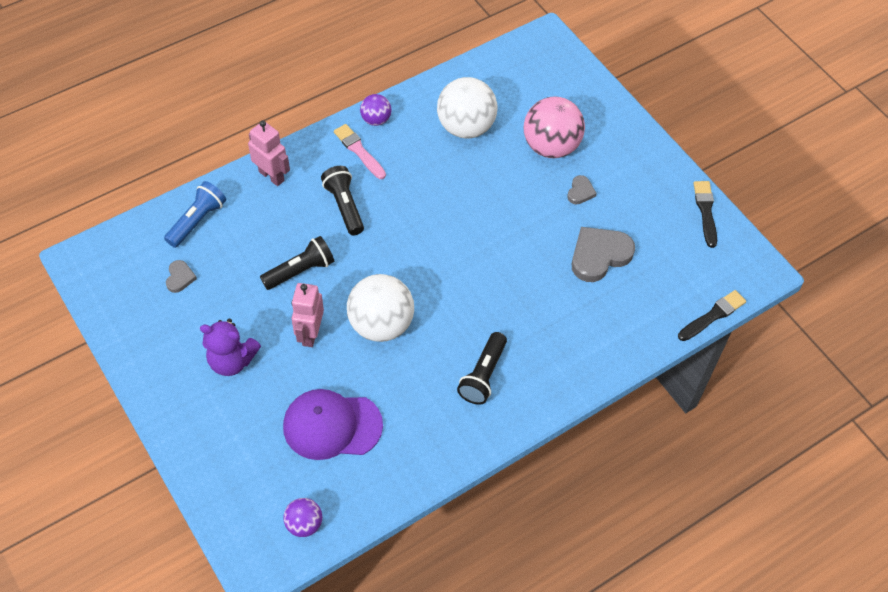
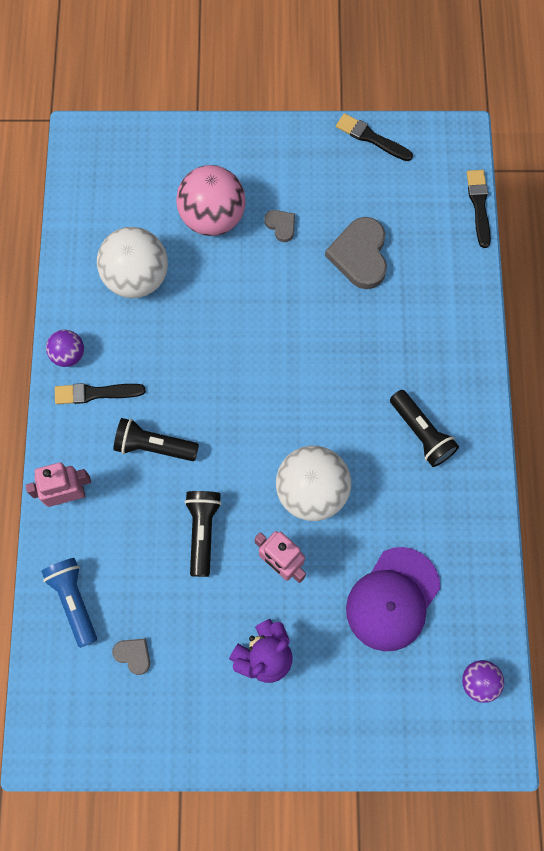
camera: 55 degrees left, 15 degrees up
pink brush [334,124,386,179] -> black brush [55,383,146,404]

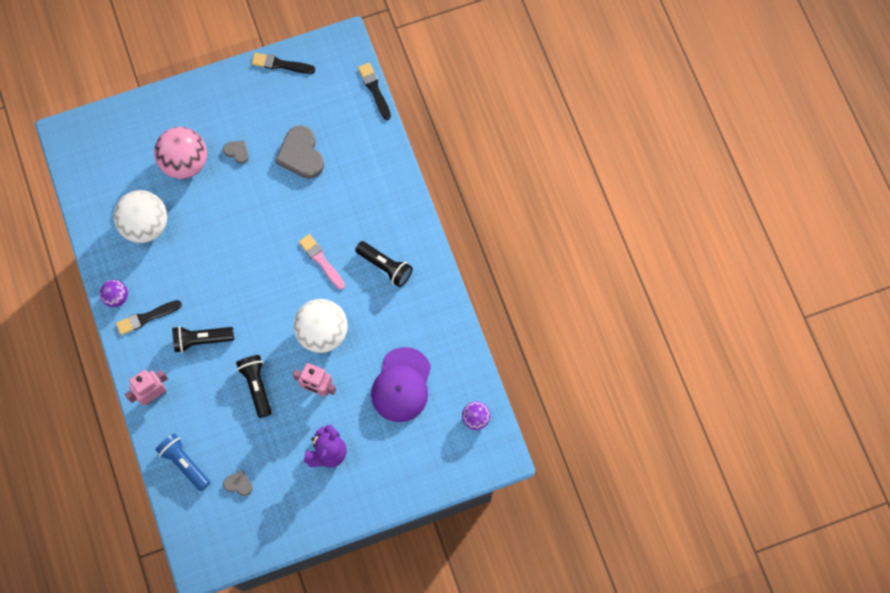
camera: 20 degrees left, 0 degrees up
none -> pink brush [299,234,345,290]

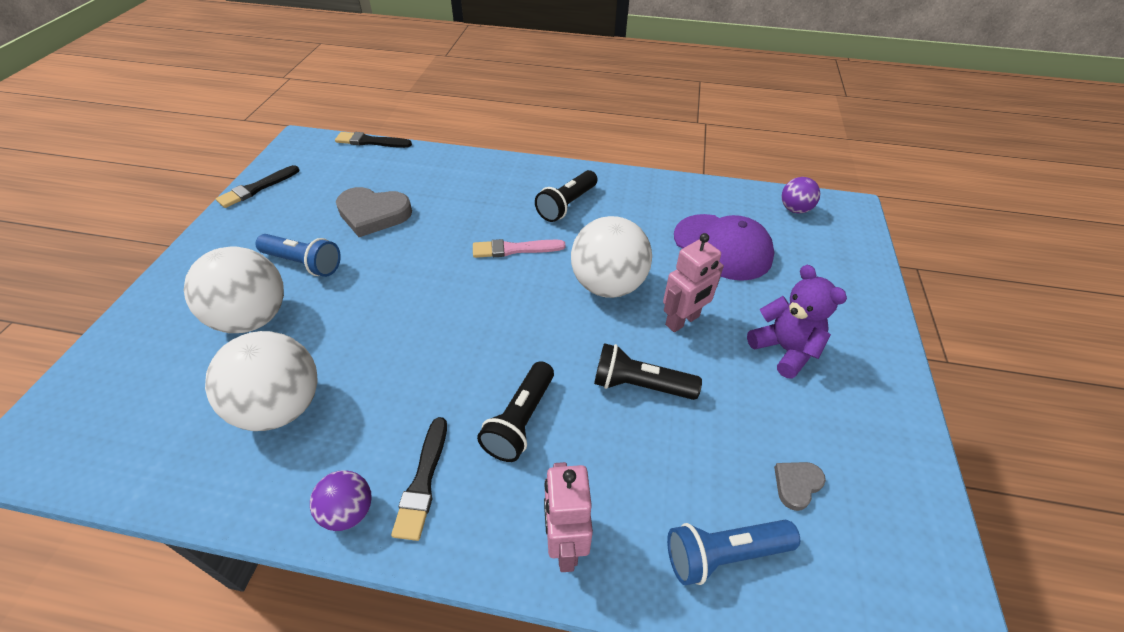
camera: 60 degrees left, 25 degrees down
pink ball [154,127,207,179] -> white ball [184,246,284,333]
grey heart [223,140,249,164] -> blue flashlight [256,234,341,277]
black flashlight [355,241,413,287] -> black flashlight turned 150 degrees clockwise [535,170,597,222]

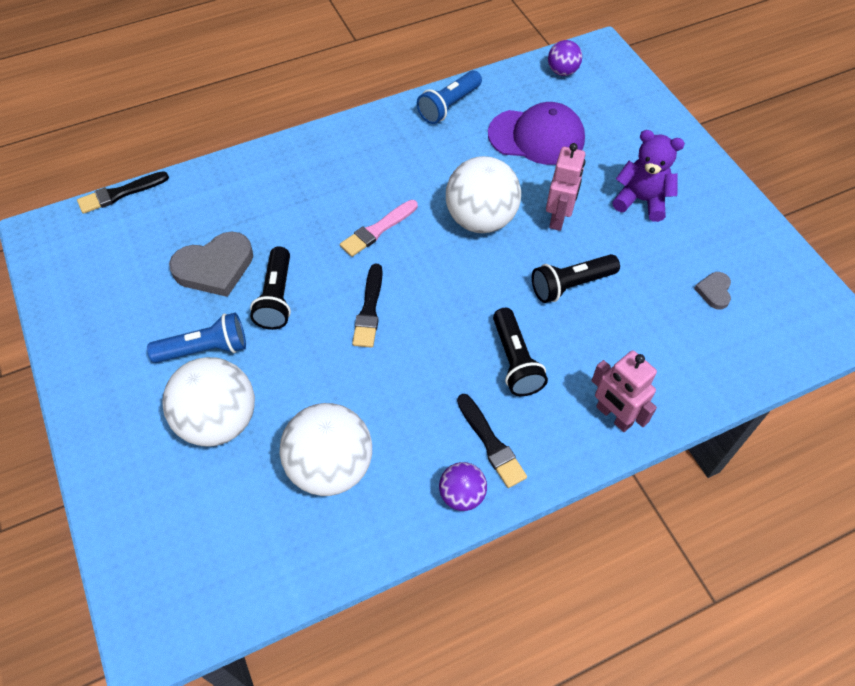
camera: 35 degrees left, 10 degrees up
black brush [216,165,299,208] -> black brush moved to [352,264,383,348]
black flashlight [535,170,597,222] -> black flashlight moved to [250,246,291,330]
blue flashlight [667,520,800,585] -> blue flashlight moved to [417,70,482,124]

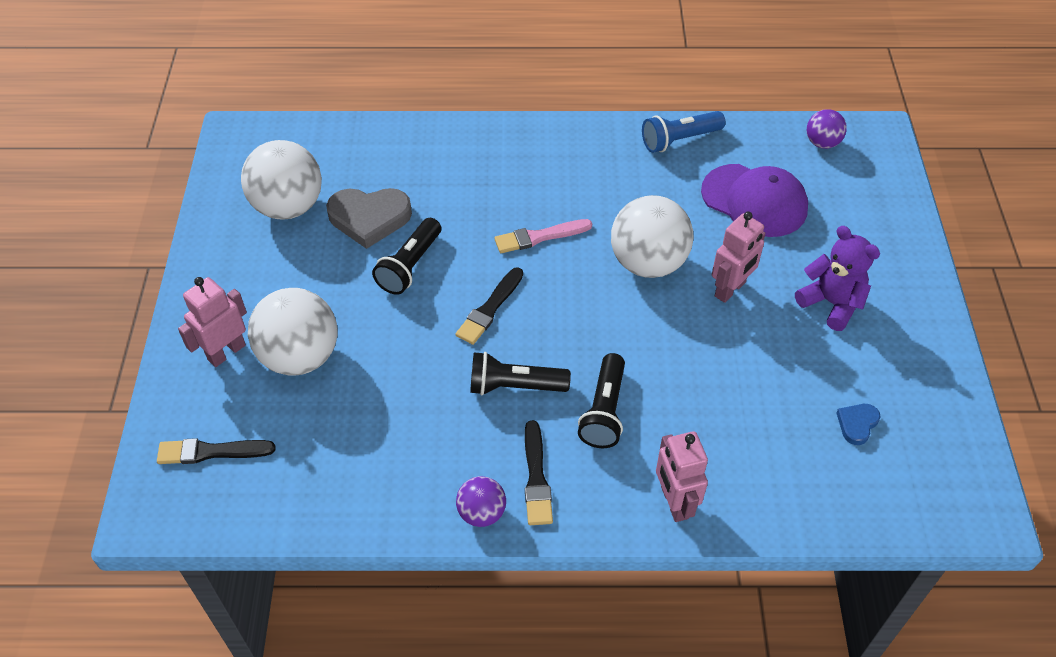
camera: 25 degrees right, 5 degrees down
black brush [77,171,169,214] -> black brush moved to [157,438,276,464]
blue flashlight [147,313,246,363] -> none
white ball [279,403,372,496] -> white ball moved to [241,140,322,220]
black flashlight [532,254,620,303] -> black flashlight moved to [470,352,571,395]
grey heart [694,272,731,309] -> blue heart [836,404,881,445]
none -> pink robot [178,277,247,367]

